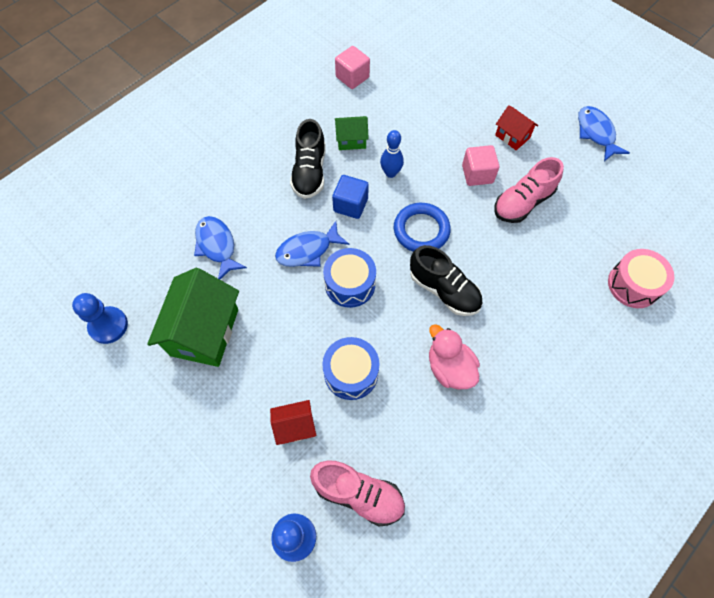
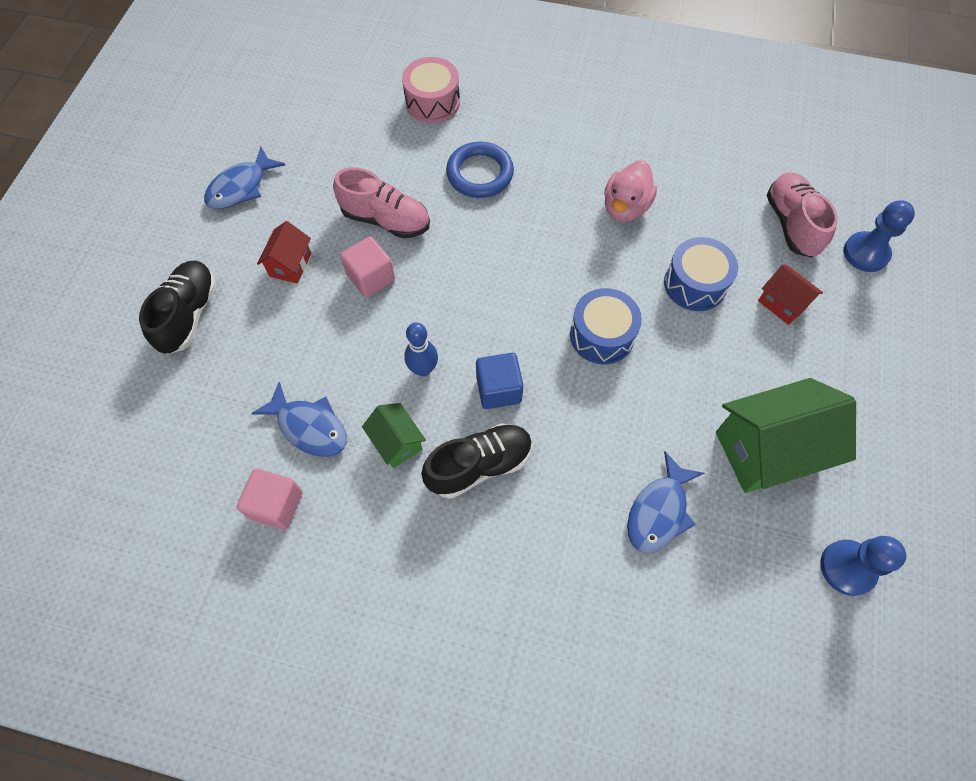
camera: 120 degrees left, 0 degrees up
blue fish [275,221,349,267] -> blue fish moved to [251,382,347,457]
blue ring [394,203,451,252] -> blue ring moved to [446,142,514,198]
black shoe [410,245,482,316] -> black shoe moved to [139,260,217,354]

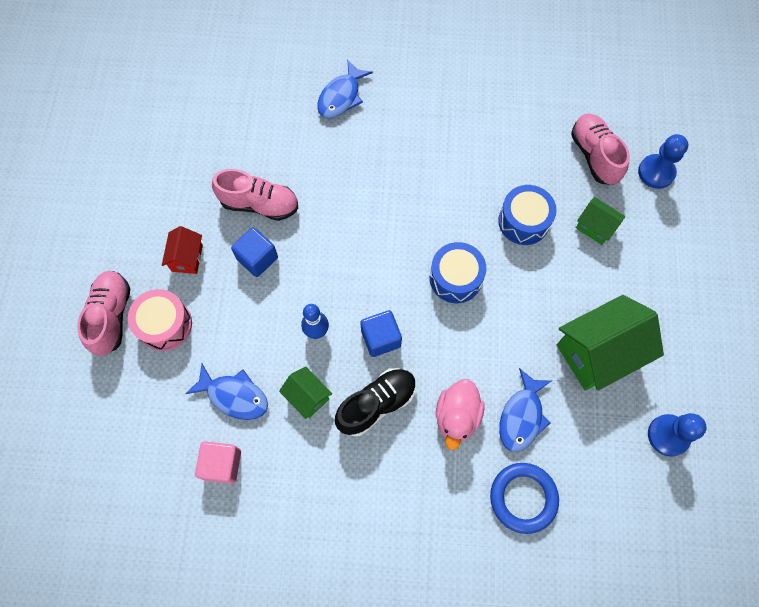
camera: 10 degrees left, 5 degrees up
black shoe [139,260,217,354] -> pink shoe [77,271,130,356]
blue fish [204,146,285,209] -> blue fish moved to [317,59,373,118]
pink cube [340,236,395,297] -> blue cube [231,227,278,277]
pink drum [402,57,460,123] -> pink drum moved to [128,289,192,351]
blue ring [446,142,514,198] -> blue ring moved to [490,463,559,534]
pink duck [604,160,657,222] -> pink duck moved to [436,379,485,450]
red house [758,264,823,325] -> green house [576,197,625,245]

